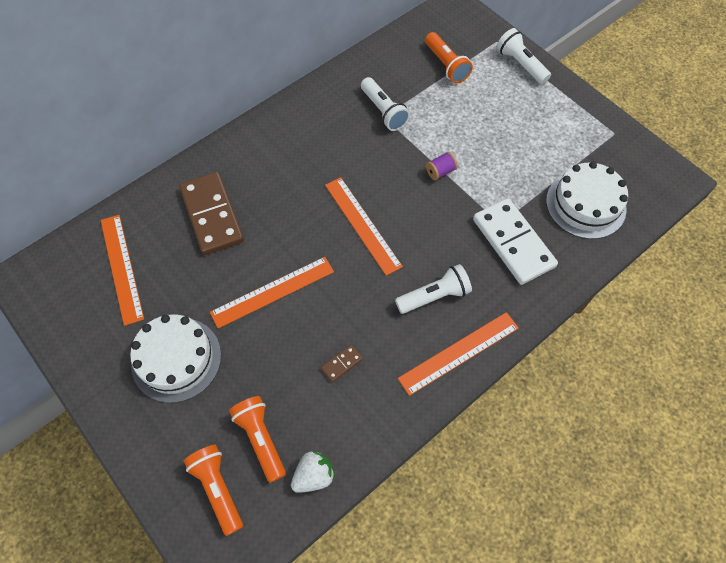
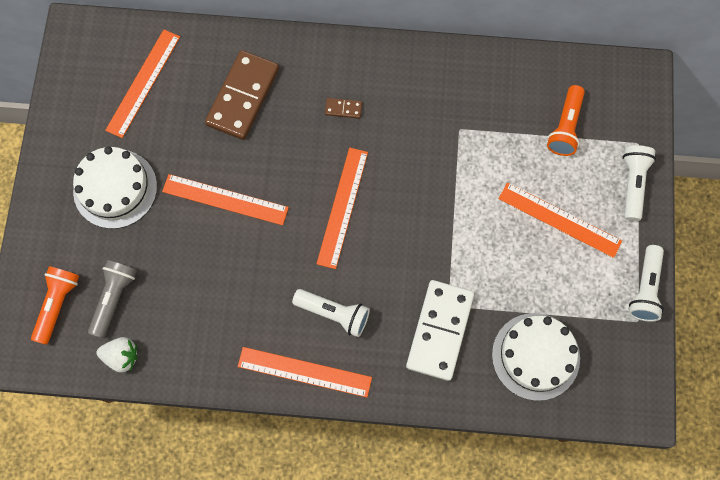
camera: 45 degrees right, 10 degrees up
orange flashlight [229,396,286,483] -> grey flashlight [88,260,137,338]
brown domino [321,345,363,383] -> brown domino moved to [325,98,362,119]
white flashlight [361,77,410,131] -> white flashlight moved to [629,245,664,322]
purple spool [426,152,458,180] -> none
none -> orange ruler [499,182,622,258]

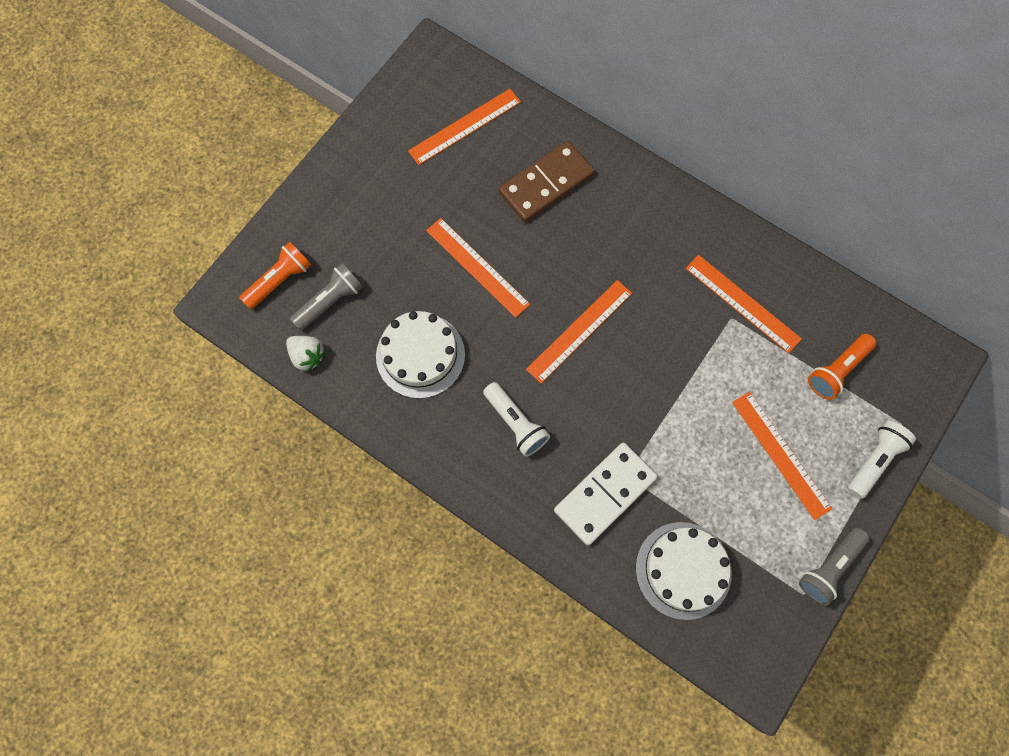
camera: 30 degrees right, 0 degrees up
white cake [73,147,157,229] -> white cake moved to [376,311,465,399]
orange ruler [238,347,372,397] -> orange ruler moved to [686,255,802,353]
brown domino [325,98,362,119] -> none
white flashlight [629,245,664,322] -> grey flashlight [799,528,870,605]

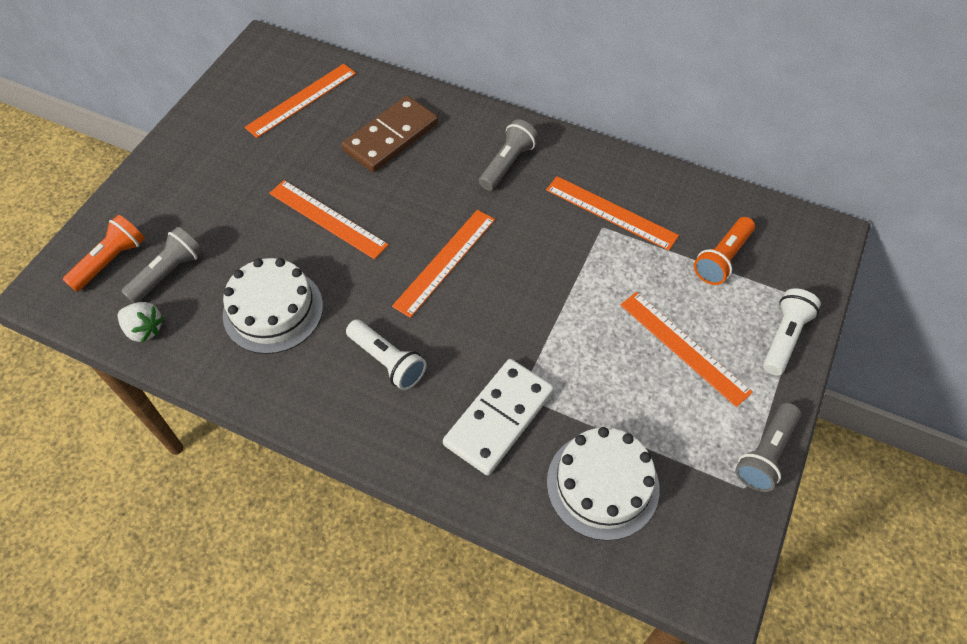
camera: 10 degrees left, 15 degrees down
none -> grey flashlight [479,119,539,191]

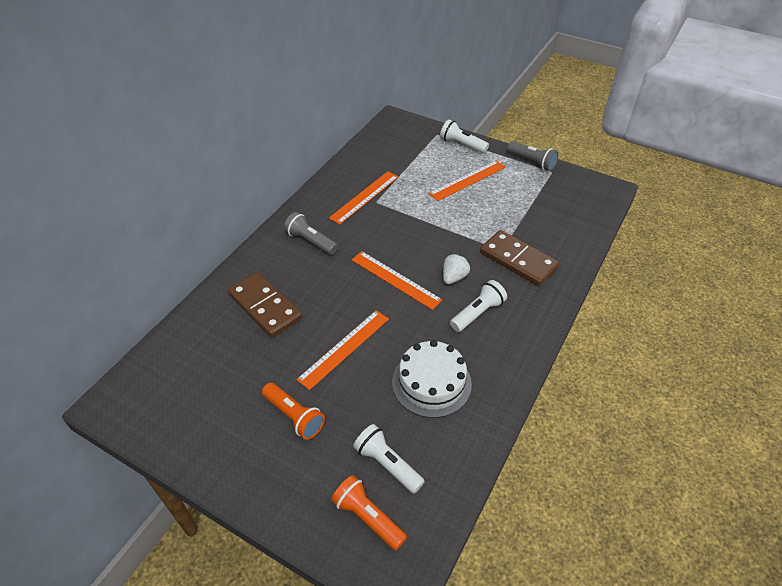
camera: 85 degrees left, 10 degrees down
white strawberry [118,302,164,342] -> white strawberry moved to [443,254,470,284]
grey flashlight [121,227,203,303] -> white flashlight [353,424,425,494]
orange ruler [245,64,356,138] -> none
white domino [443,359,554,475] -> brown domino [480,230,559,286]
white cake [547,427,659,541] -> none
orange flashlight [694,217,755,285] -> orange flashlight moved to [262,383,325,440]

